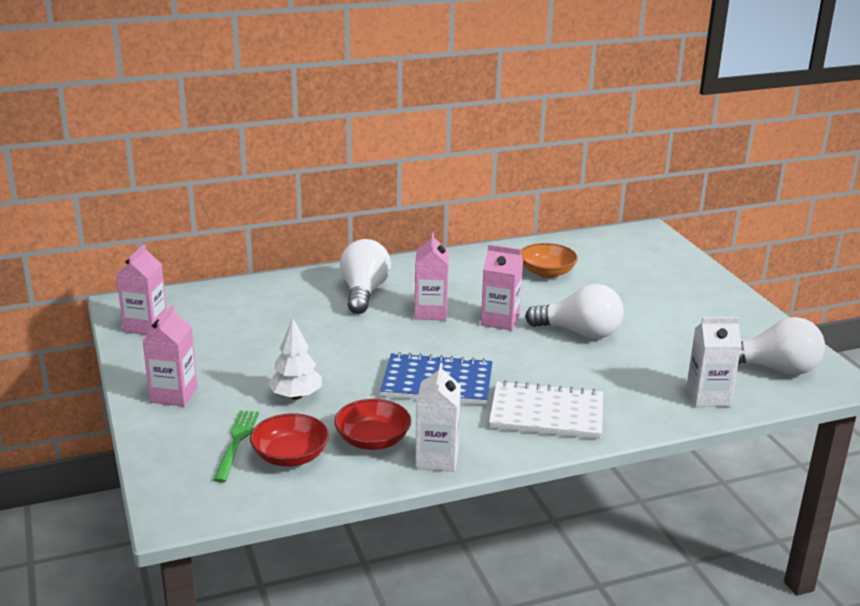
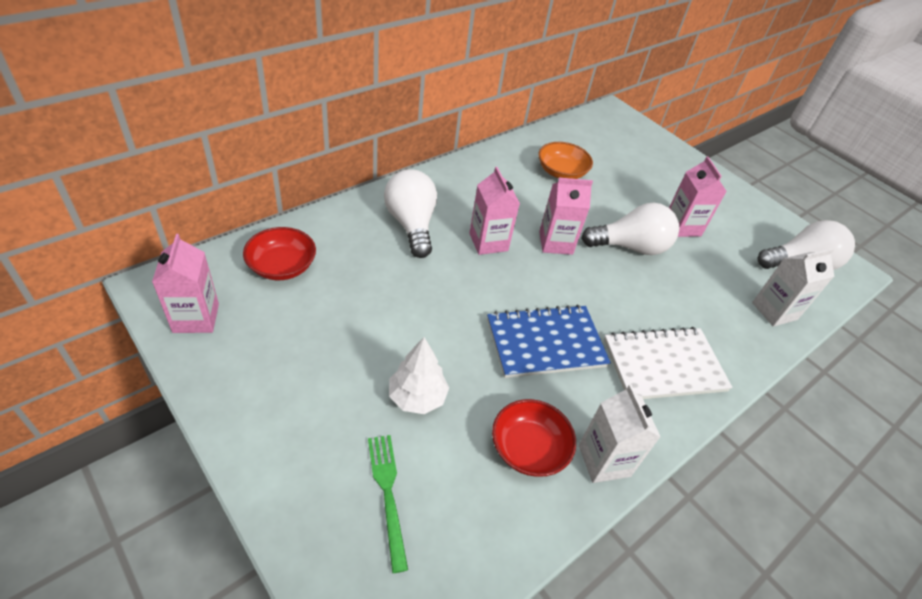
camera: 25 degrees left, 20 degrees up
pink carton [143,305,197,407] -> pink carton moved to [669,156,727,237]
red bowl [250,413,329,467] -> red bowl moved to [243,227,316,280]

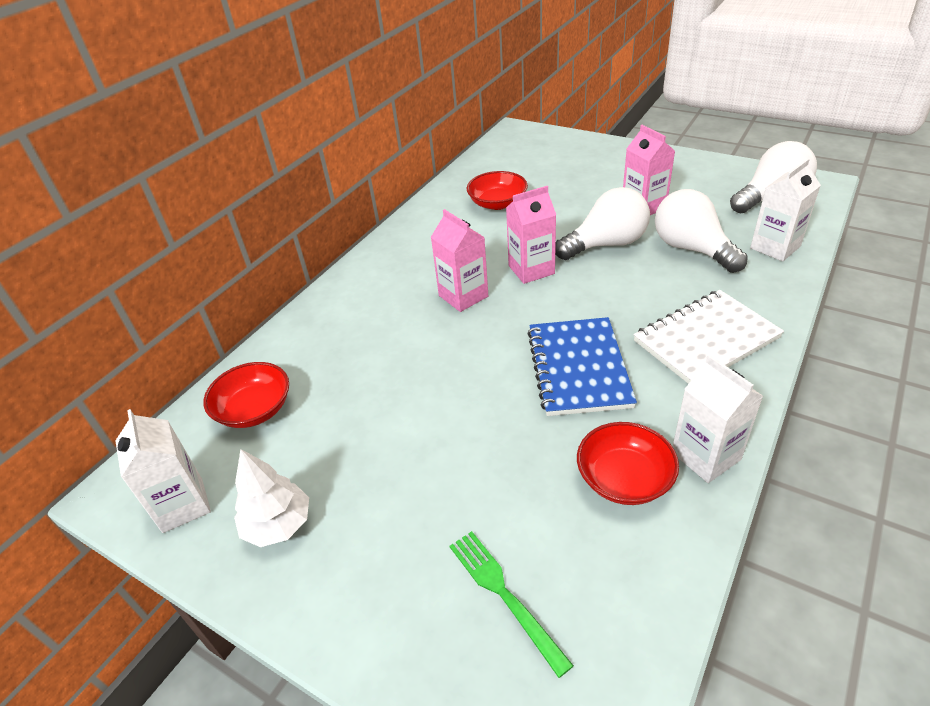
camera: 10 degrees left, 5 degrees down
pink carton [152,234,219,333] -> white carton [115,409,211,533]
white light bulb [384,169,437,258] -> white light bulb moved to [655,189,748,273]
white tree [389,337,449,414] -> white tree moved to [234,449,309,547]
blue notebook [487,304,611,378] -> blue notebook turned 60 degrees counterclockwise [527,317,637,416]
orange bowl [538,142,593,179] -> red bowl [467,171,528,210]

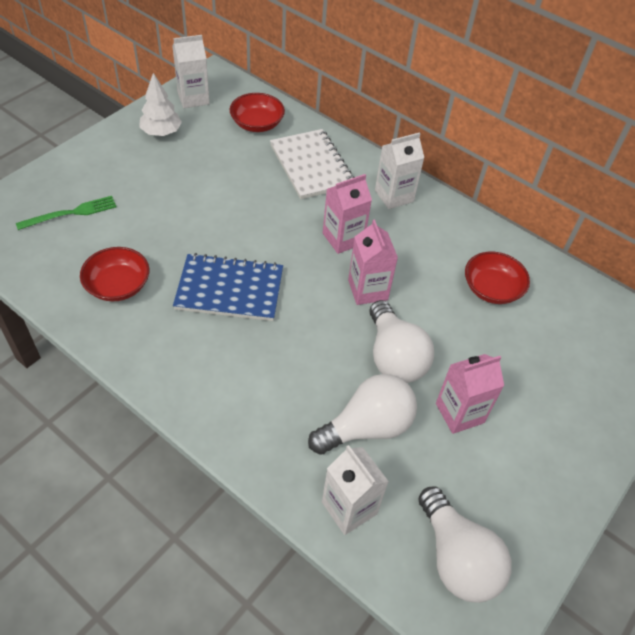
camera: 90 degrees right, 10 degrees up
white notebook [634,290,784,384] -> white notebook moved to [270,129,355,199]
white carton [672,355,763,483] -> white carton moved to [375,132,424,209]

